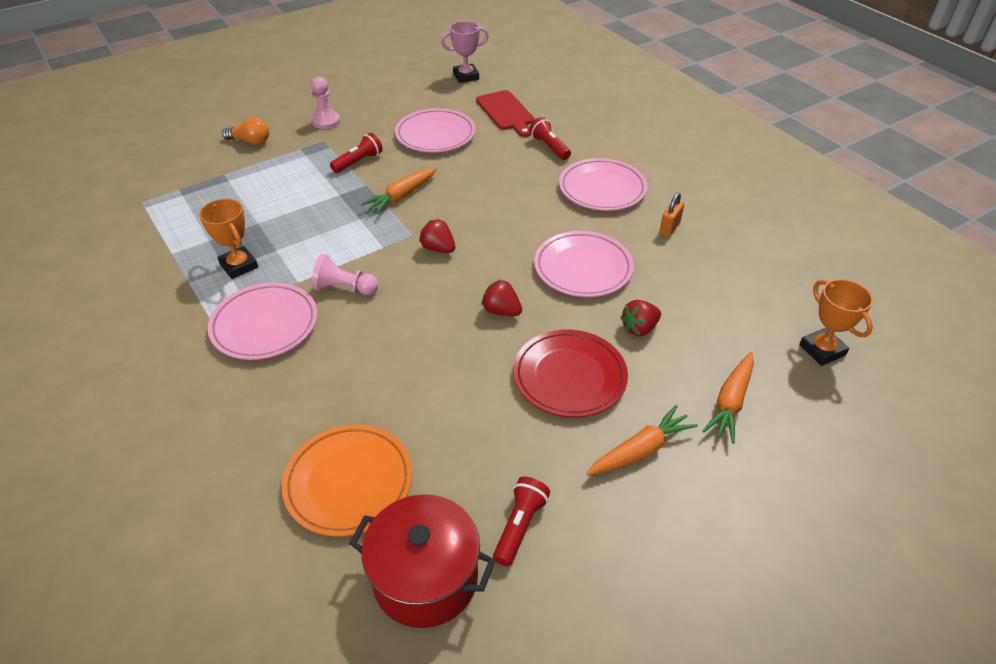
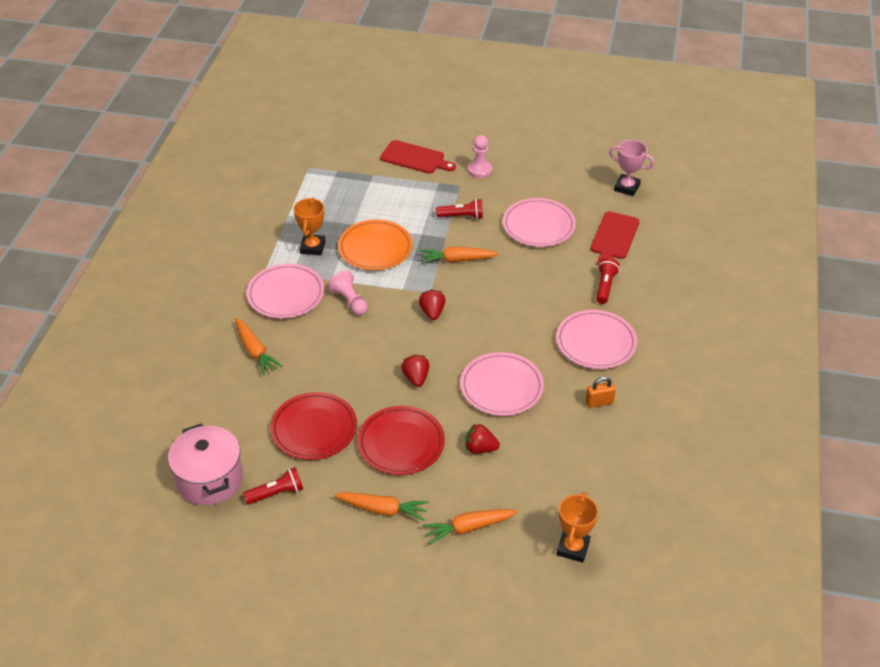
camera: 45 degrees right, 0 degrees up
orange light bulb [222,117,269,145] -> red cutting board [380,140,456,174]
orange plate [282,425,413,537] -> orange plate moved to [338,220,412,270]
red pot [349,494,496,628] -> pink pot [168,423,243,505]
none -> orange carrot [235,318,282,375]
none -> red plate [270,392,357,460]

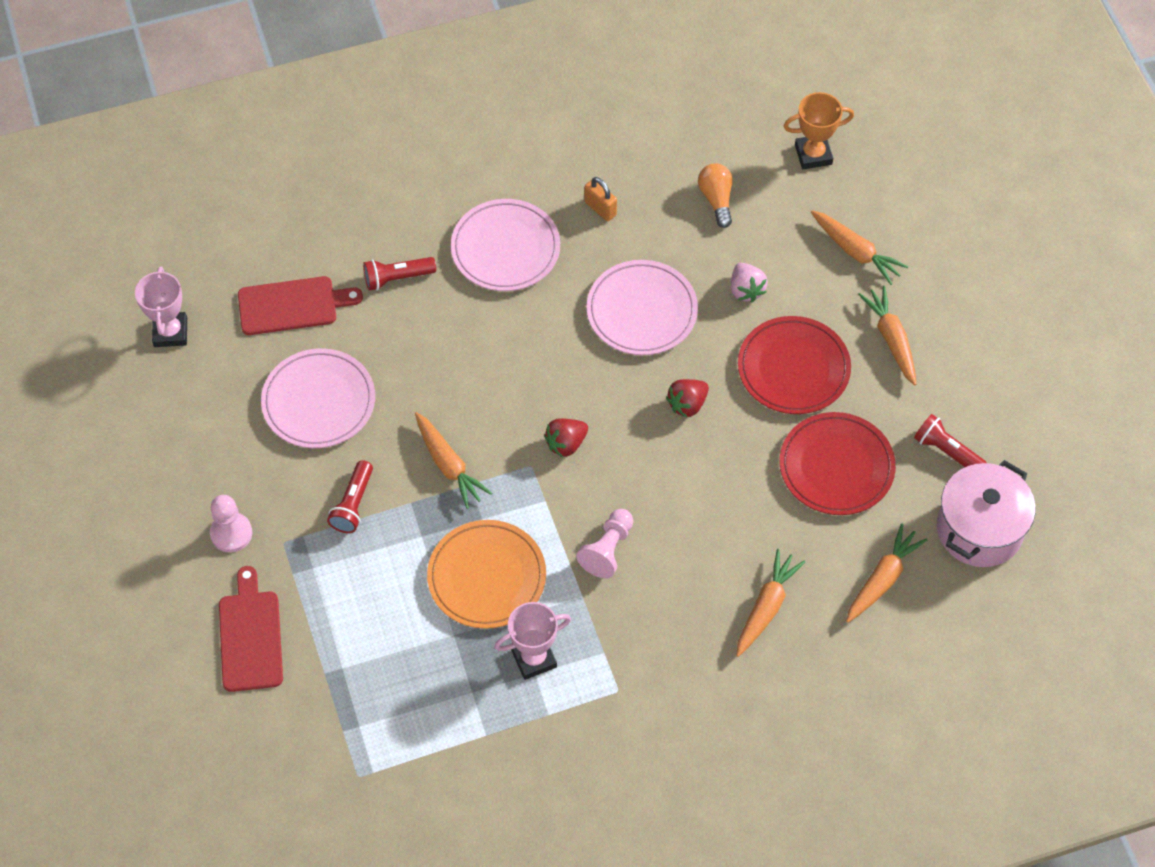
camera: 120 degrees left, 15 degrees up
pink plate [246,264,324,319] -> none
orange trophy [293,198,326,255] -> pink trophy [495,602,571,680]
red flashlight [436,199,483,219] -> red flashlight turned 135 degrees counterclockwise [327,460,373,533]
red strawberry [465,424,500,454] -> pink strawberry [731,263,768,303]
none -> orange light bulb [698,163,733,228]
none -> orange carrot [846,524,927,623]

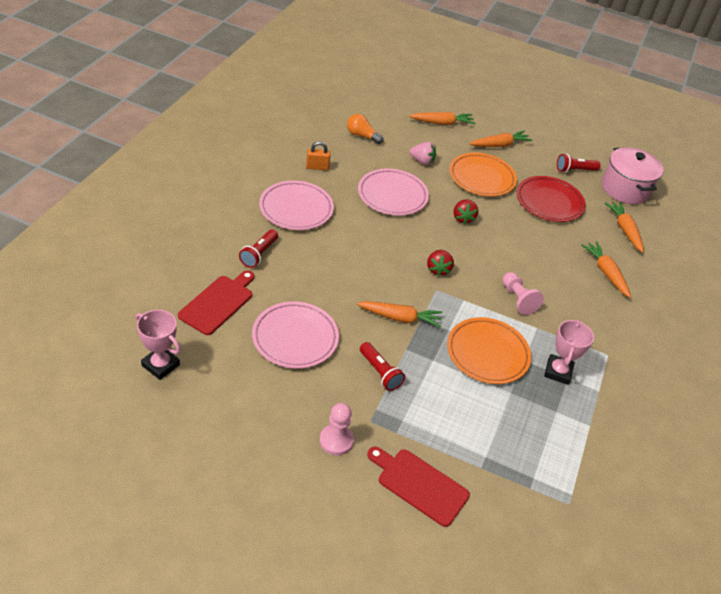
camera: 55 degrees left, 15 degrees down
red plate [738,316,851,414] -> orange plate [449,153,517,197]
orange trophy [784,92,854,169] -> none
orange carrot [858,286,917,386] -> orange carrot turned 135 degrees clockwise [469,131,533,147]

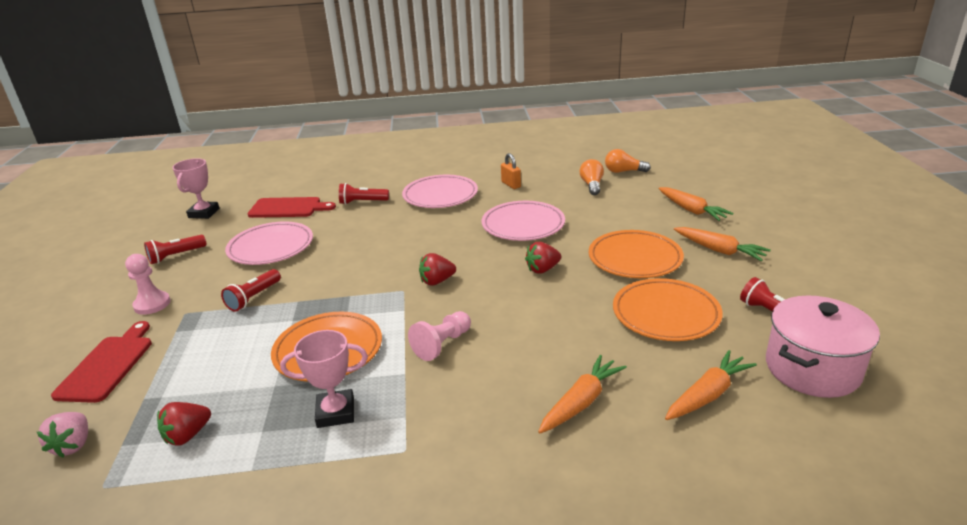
camera: 70 degrees right, 15 degrees down
orange carrot [357,301,443,328] -> none
pink strawberry [410,142,436,165] -> pink strawberry moved to [37,412,88,458]
red plate [517,176,586,222] -> orange plate [613,278,723,341]
none -> red flashlight [144,235,206,264]
none -> red strawberry [157,402,211,446]
none -> orange light bulb [605,149,651,173]

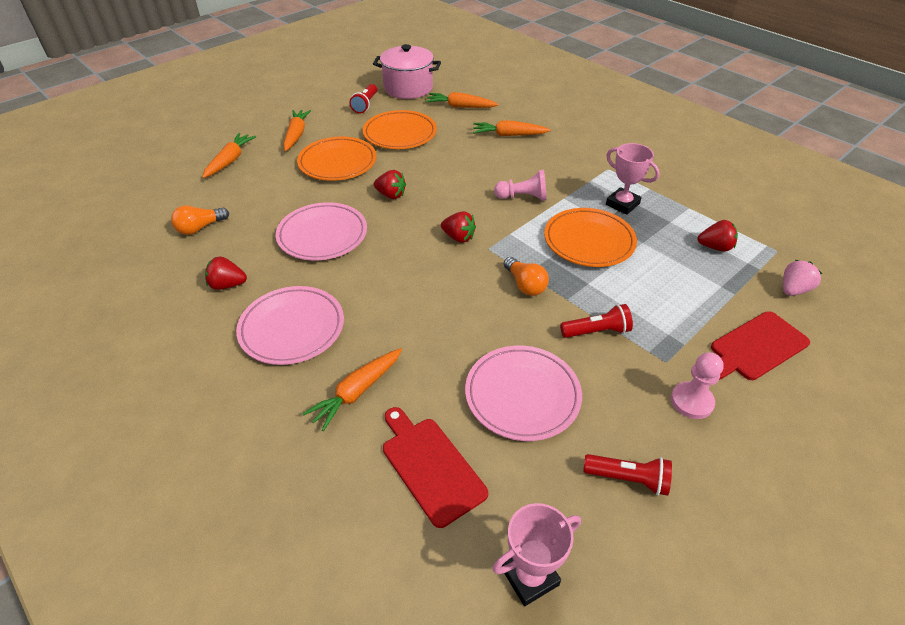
camera: 130 degrees left, 15 degrees up
red flashlight [339,183,389,205] -> orange carrot [302,348,402,431]
orange padlock [501,153,521,189] -> red strawberry [205,256,247,290]
orange light bulb [605,149,651,173] -> orange light bulb moved to [504,257,549,296]

